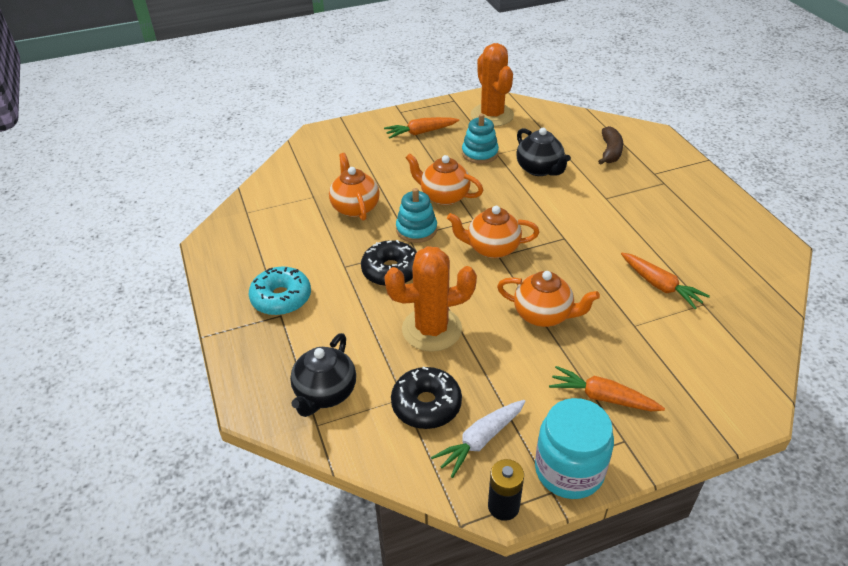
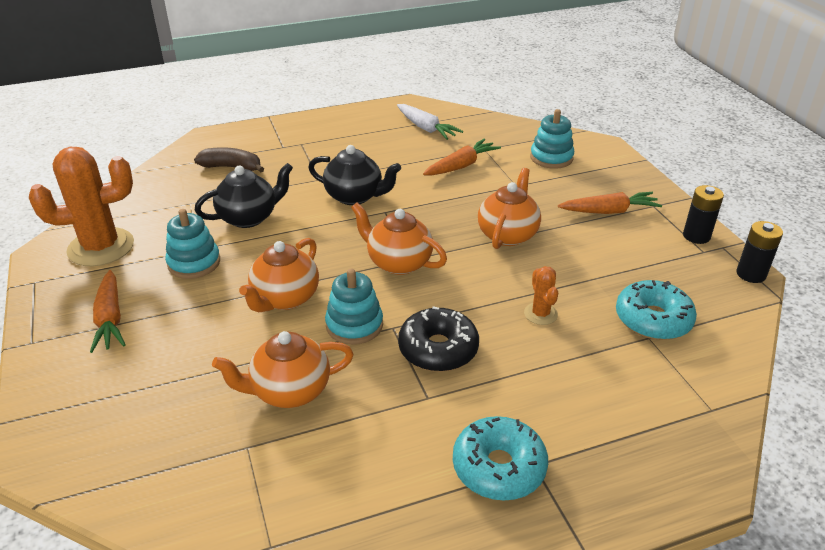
camera: 90 degrees left, 5 degrees down
black teapot [290,333,356,417] -> black teapot moved to [308,145,401,205]
orange cactus [384,246,477,352] -> orange cactus [524,266,558,325], size x0.47
black donut [391,367,462,429] -> turquoise donut [616,280,697,340]
white carrot [431,400,526,478] -> white carrot moved to [397,104,463,140]
orange teapot [447,206,539,258] -> orange teapot turned 120 degrees clockwise [351,202,447,275]
turquoise jar [535,398,614,499] -> black battery [683,185,724,244]
orange carrot [549,366,665,411] -> orange carrot turned 120 degrees counterclockwise [558,192,662,214]
none -> turquoise stacking toy [530,109,574,169]

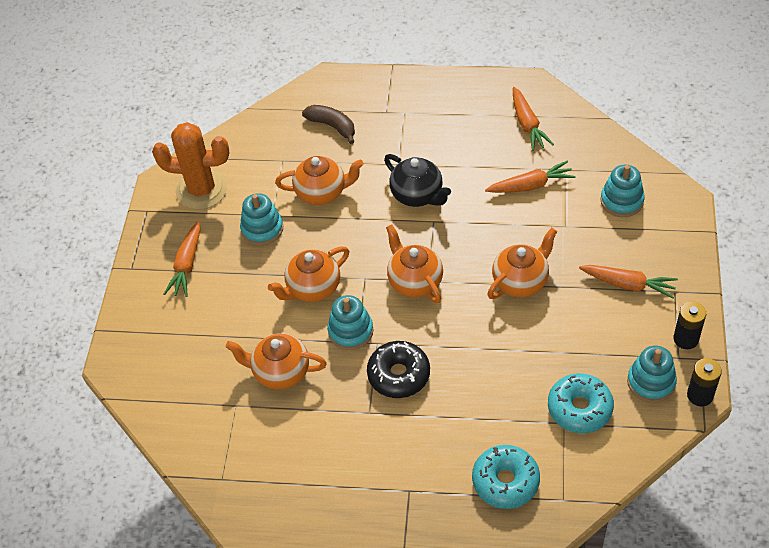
camera: 30 degrees right, 15 degrees up
black teapot [195,163,293,228] -> orange teapot [275,156,364,205]
white carrot [397,104,463,140] -> orange carrot [513,87,554,151]
turquoise donut [453,416,548,501] -> turquoise donut moved to [472,445,540,509]
orange cactus [524,266,558,325] -> none
none -> turquoise stacking toy [627,346,677,403]

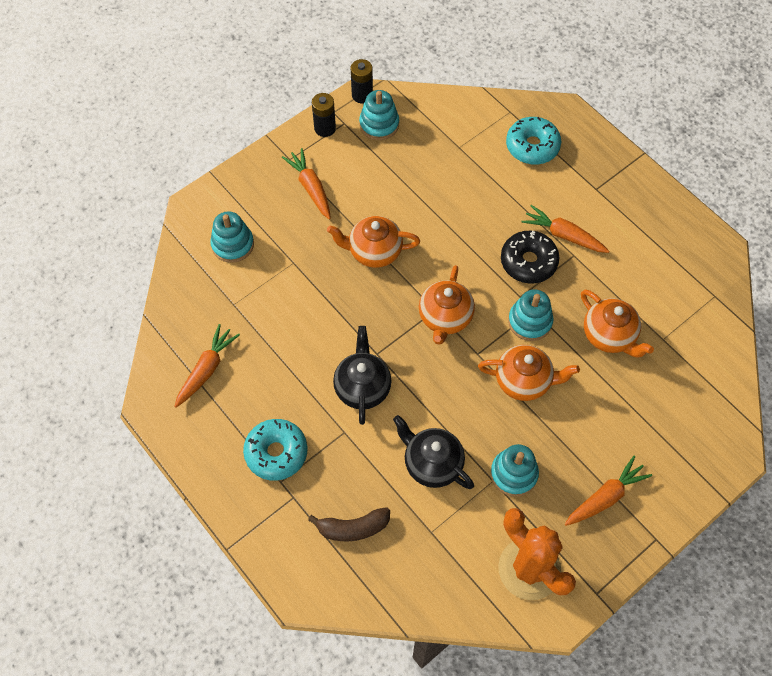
camera: 140 degrees left, 10 degrees up
orange teapot [275,156,364,205] -> black teapot [393,415,474,489]
brown banana [302,105,355,144] -> brown banana turned 90 degrees counterclockwise [308,507,390,541]
orange carrot [485,161,576,193] -> orange carrot moved to [521,205,609,253]
turquoise donut [548,373,614,433] -> turquoise donut moved to [243,419,308,481]

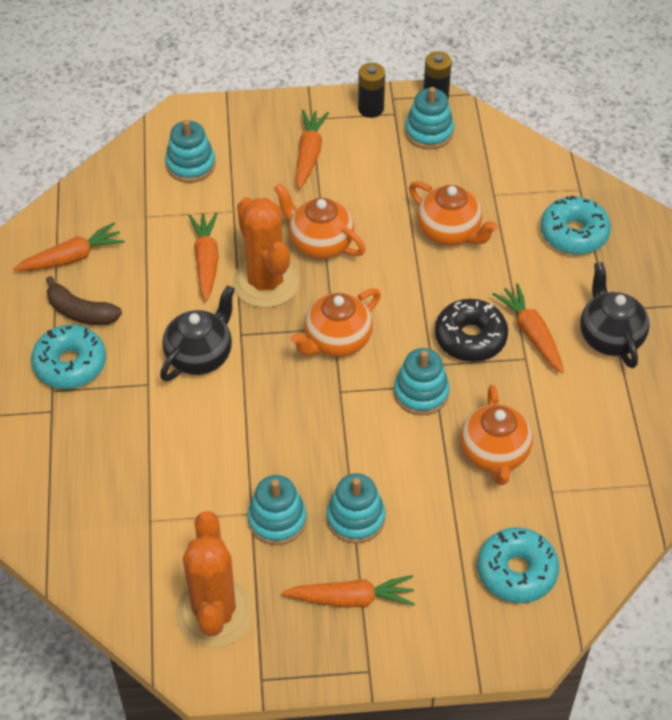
camera: 35 degrees right, 10 degrees down
brown banana [308,507,390,541] -> brown banana moved to [46,276,122,325]
black teapot [393,415,474,489] -> black teapot moved to [580,262,650,368]
orange teapot [478,345,580,401] -> orange teapot moved to [409,181,498,246]
none -> orange carrot [189,213,219,301]
none -> orange cactus [233,197,299,308]
none -> turquoise stacking toy [326,473,385,544]
none -> turquoise donut [477,527,559,603]

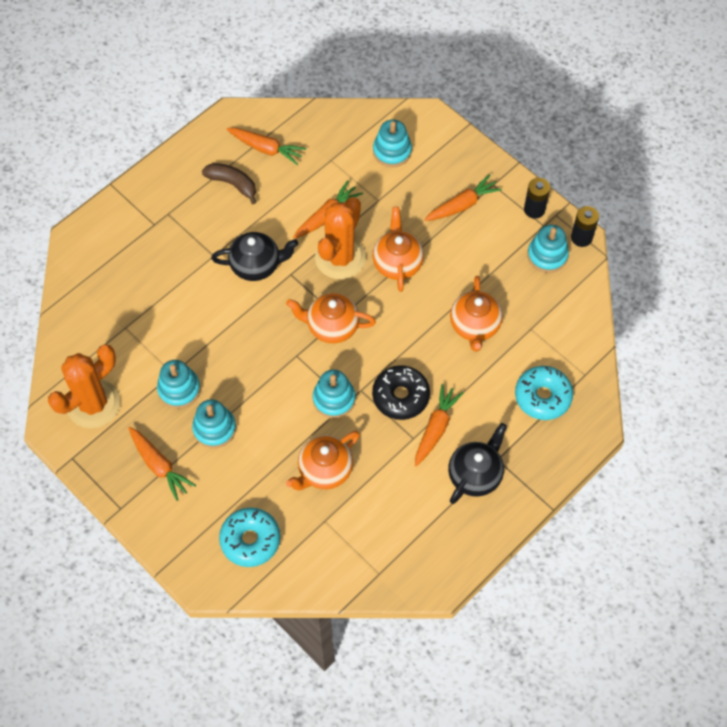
camera: 50 degrees right, 10 degrees up
turquoise donut [31,325,106,389] -> none
brown banana [46,276,122,325] -> brown banana turned 135 degrees clockwise [202,163,256,204]

